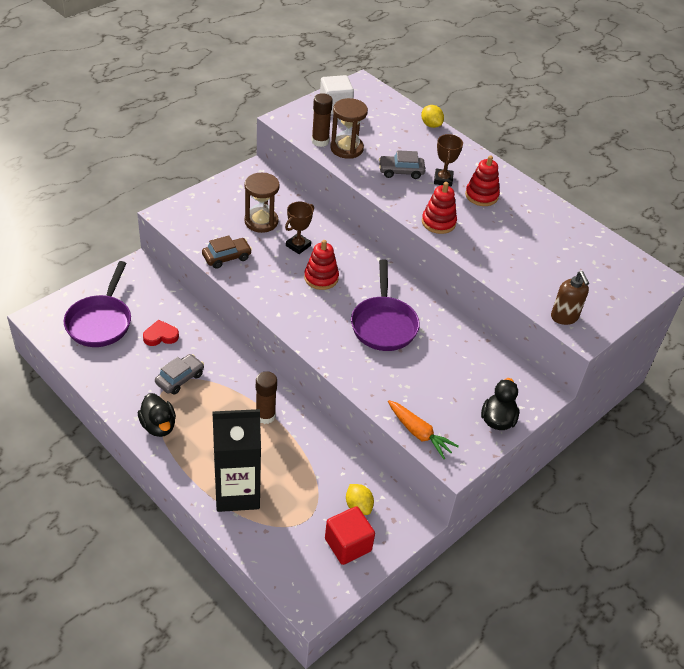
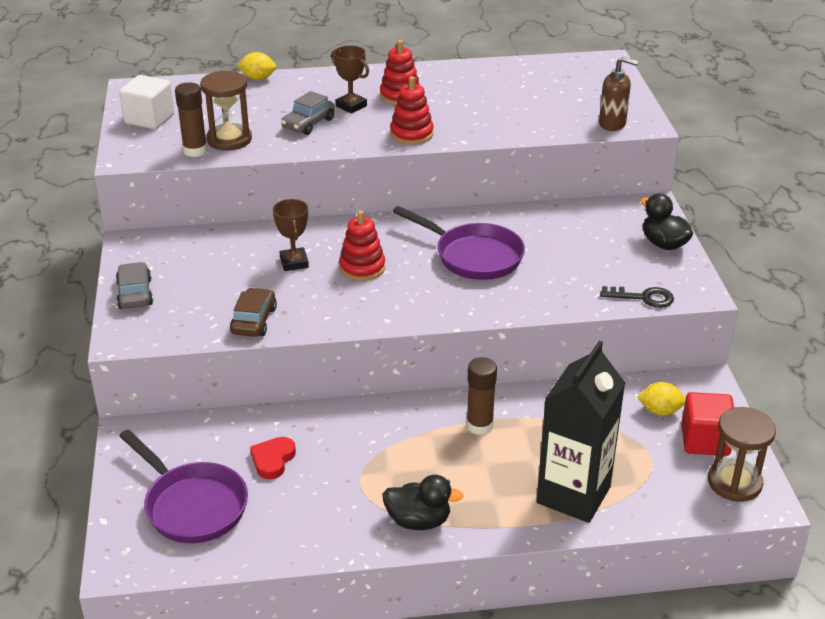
camera: 50 degrees left, 10 degrees down
grey car [155,354,204,395] -> grey car moved to [116,262,153,309]
brown hourglass [244,173,280,233] -> brown hourglass moved to [708,407,776,502]
orange carrot [388,400,459,459] -> black key [600,286,674,308]

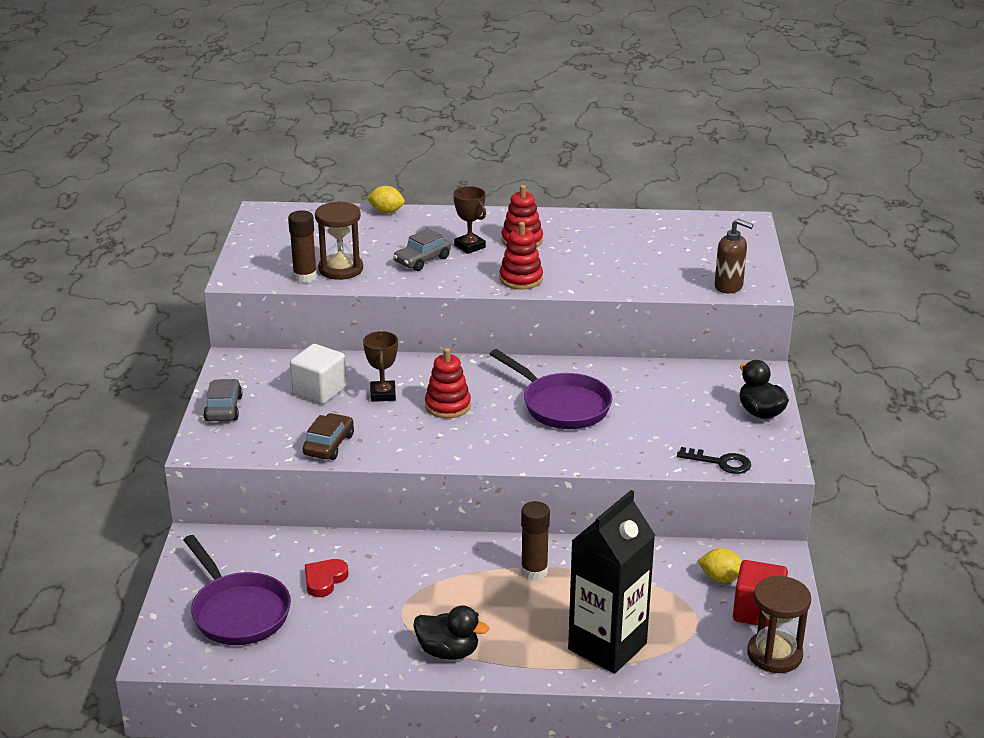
camera: 10 degrees right, 5 degrees down
white cube [119,75,174,129] -> white cube moved to [290,344,347,404]

